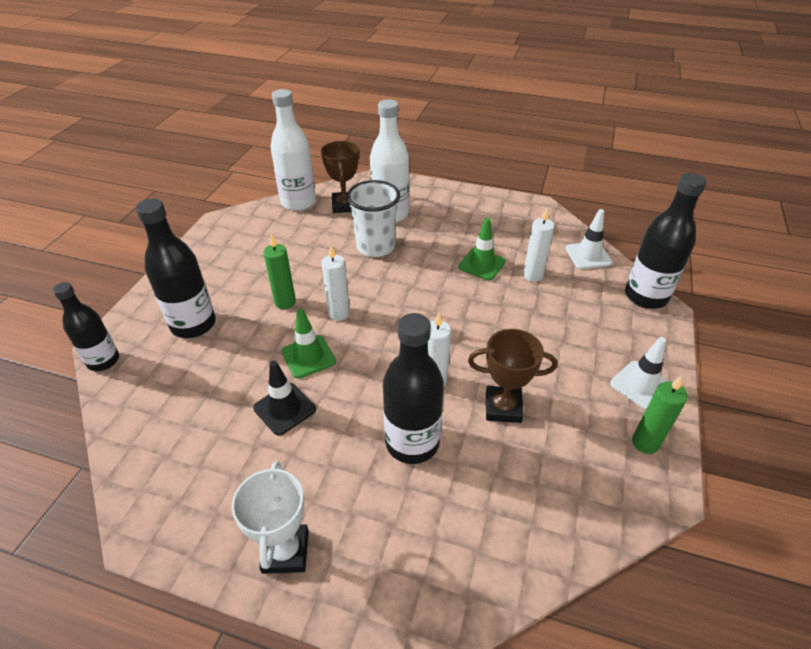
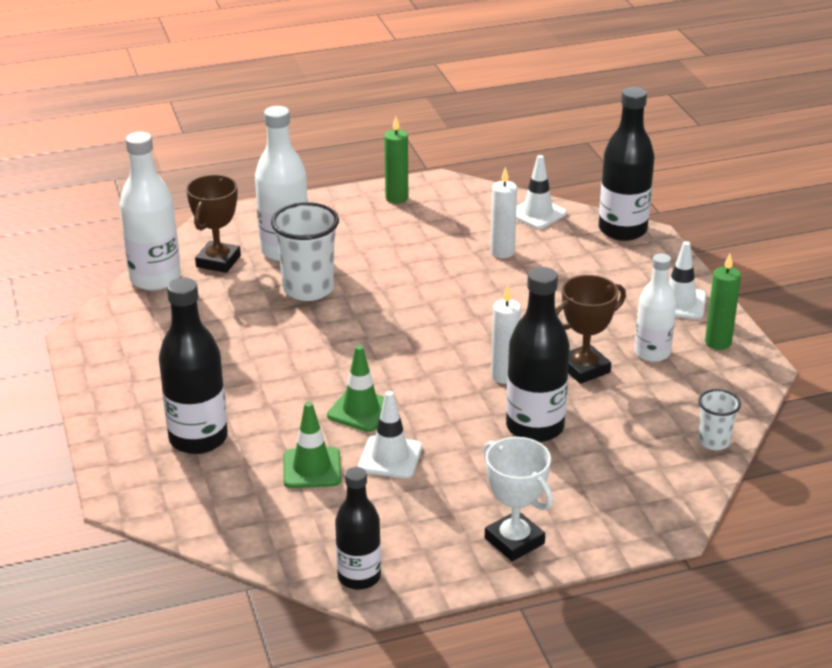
camera: 35 degrees left, 10 degrees down
black bottle [53,282,119,371] -> black bottle moved to [335,467,381,590]
black traffic cone [253,361,316,436] -> white traffic cone [358,391,422,478]
green candle [263,234,296,309] -> green candle moved to [384,117,408,204]
brown trophy [321,141,359,213] -> brown trophy turned 60 degrees clockwise [186,175,241,273]
white candle [321,245,350,321] -> none
green traffic cone [458,218,506,280] -> green traffic cone moved to [284,401,341,488]
none -> white bottle [634,253,676,362]
none -> white cup [698,389,741,450]

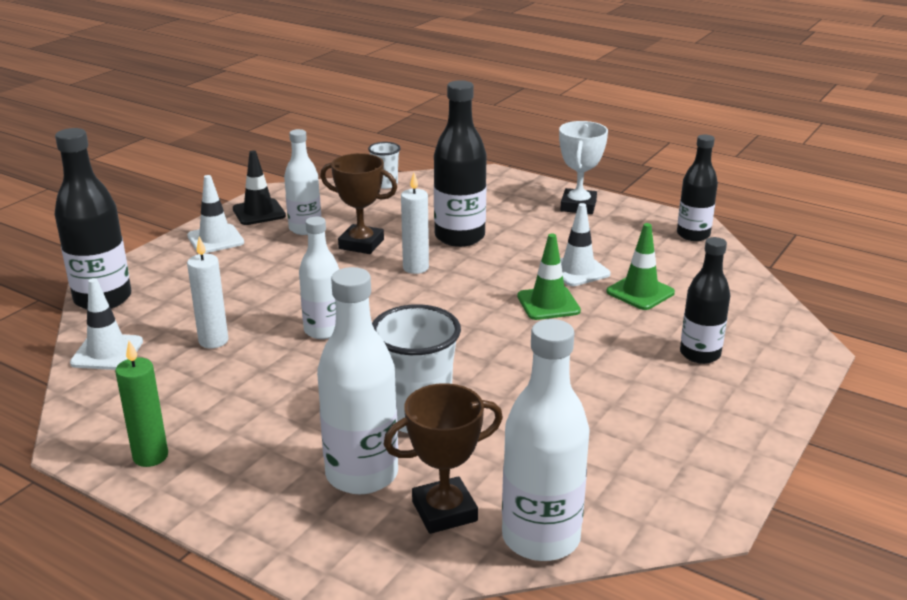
camera: 130 degrees left, 5 degrees down
black bottle [159,277,228,454] -> black bottle [680,237,731,364], size x0.66
green candle [705,254,741,350] -> black traffic cone [233,150,286,225]
none -> white bottle [299,217,339,339]

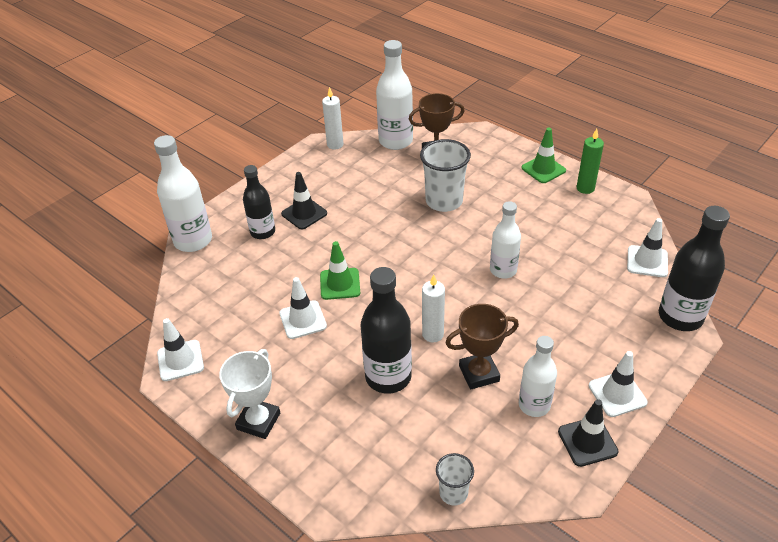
camera: 170 degrees left, 15 degrees up
white candle [187,236,228,348] -> white candle moved to [322,87,344,150]
white bottle [317,267,398,494] -> white bottle moved to [154,135,212,252]
brown trophy [320,153,397,254] -> brown trophy turned 45 degrees counterclockwise [445,304,519,390]
green traffic cone [606,223,675,310] -> green traffic cone moved to [521,128,566,183]
black bottle [677,134,718,241] -> white traffic cone [157,318,204,381]
none -> black traffic cone [281,172,327,229]

